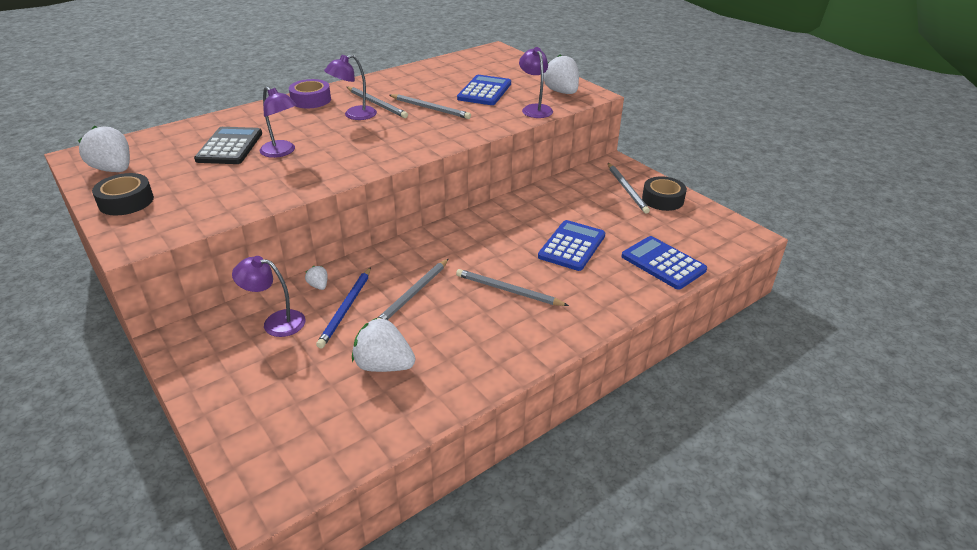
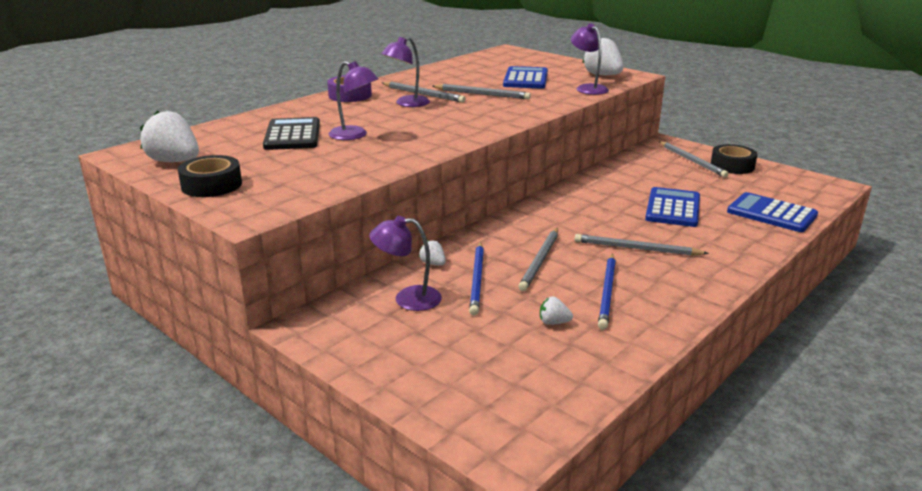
camera: 10 degrees left, 10 degrees down
white strawberry [352,318,415,372] -> white strawberry [540,297,573,325], size x0.48
none -> blue pencil [598,254,616,330]

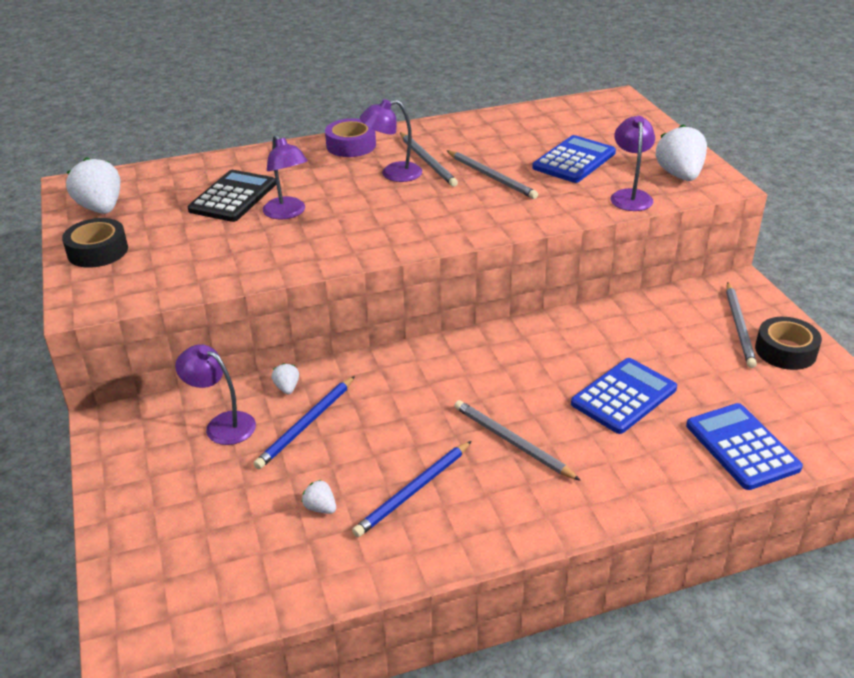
camera: 30 degrees right, 10 degrees up
grey pencil [518,228,558,291] -> none

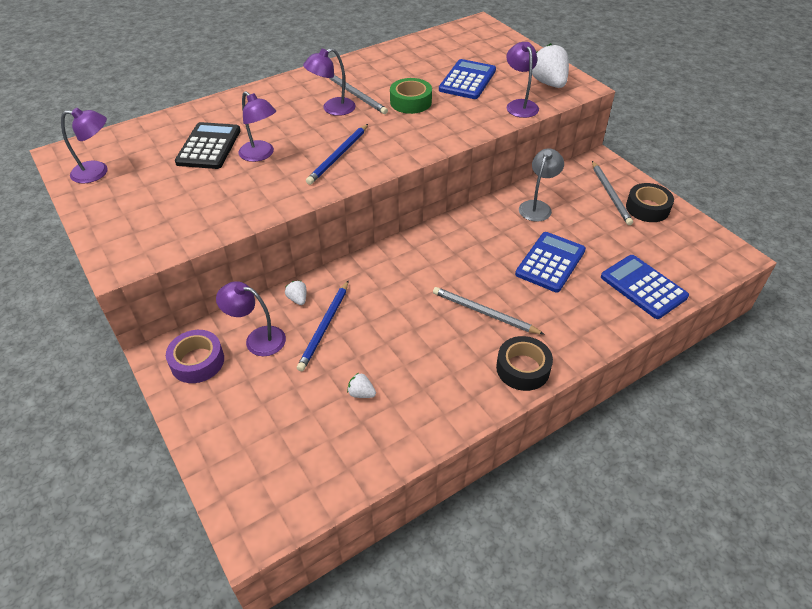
camera: 15 degrees left, 10 degrees up
black tape [62,218,128,268] -> black tape moved to [496,336,553,391]
white strawberry [66,157,120,214] -> purple lamp [61,108,108,183]
purple tape [325,119,376,157] -> purple tape moved to [166,330,224,383]
blue pencil [352,441,471,537] -> blue pencil moved to [306,124,368,185]
grey pencil [447,151,538,199] -> green tape [390,78,432,114]
none -> grey lamp [519,148,564,222]

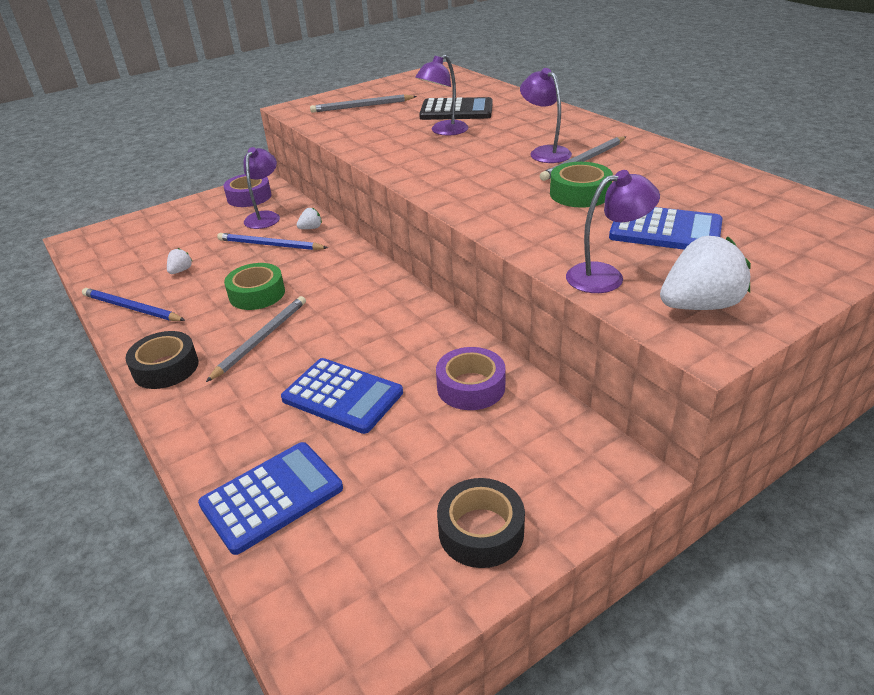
camera: 90 degrees right, 10 degrees down
purple lamp [61,108,108,183] -> none
blue pencil [306,124,368,185] -> blue pencil moved to [82,288,185,321]
grey lamp [519,148,564,222] -> purple tape [436,347,506,410]
grey pencil [592,161,633,225] -> grey pencil moved to [310,94,417,113]
none -> green tape [224,263,285,310]

